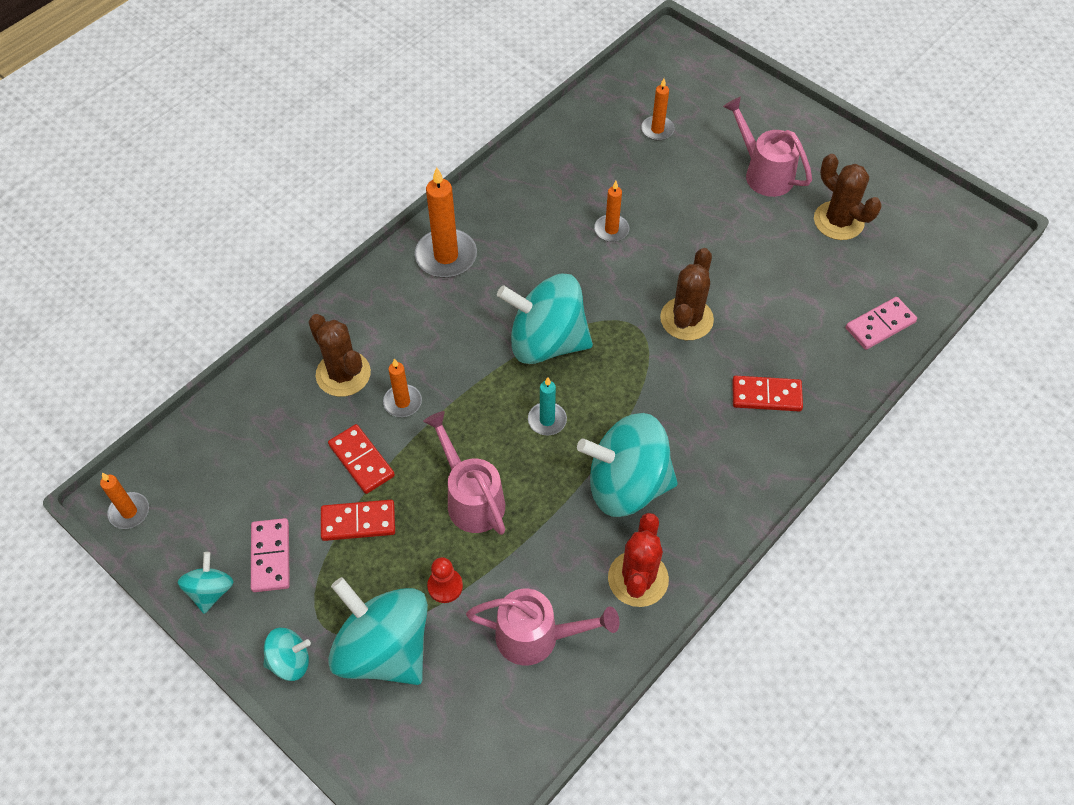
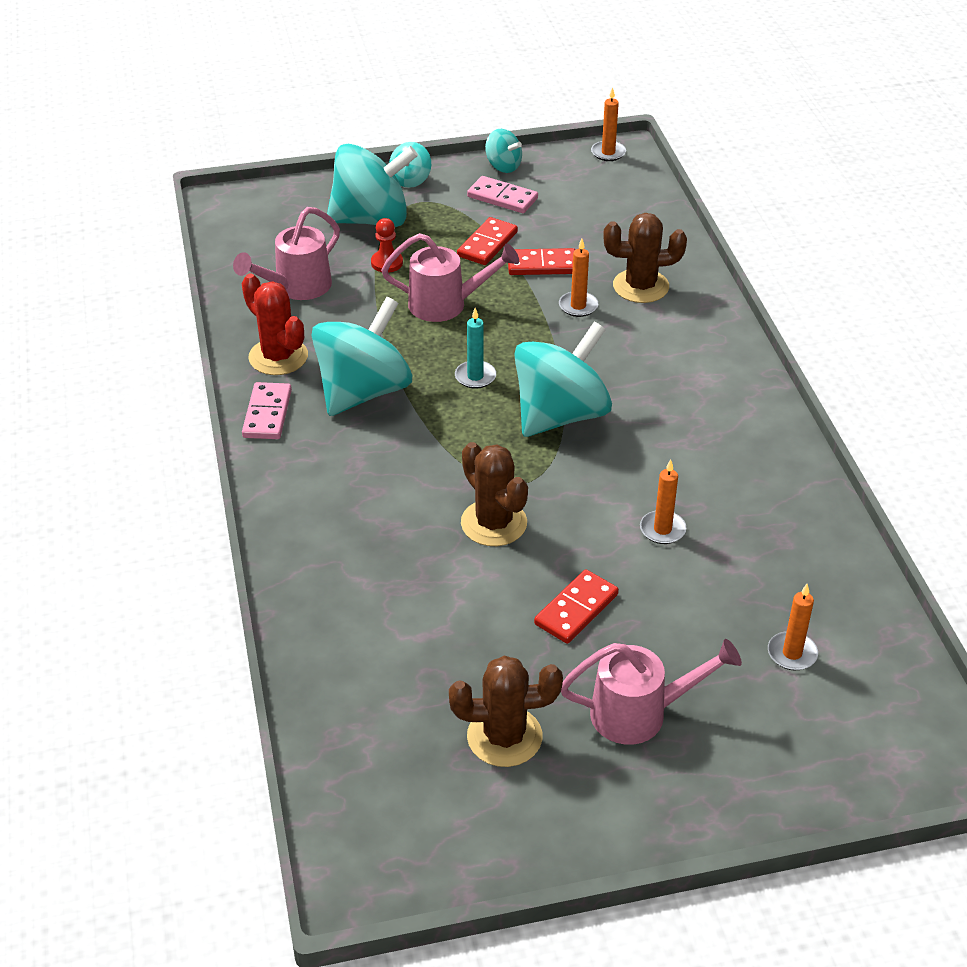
camera: 125 degrees right, 15 degrees down
orange candle [415,167,477,278] -> none
red domino [732,376,803,411] -> red domino moved to [534,569,619,644]
pink domino [846,297,917,350] -> pink domino moved to [242,382,292,439]

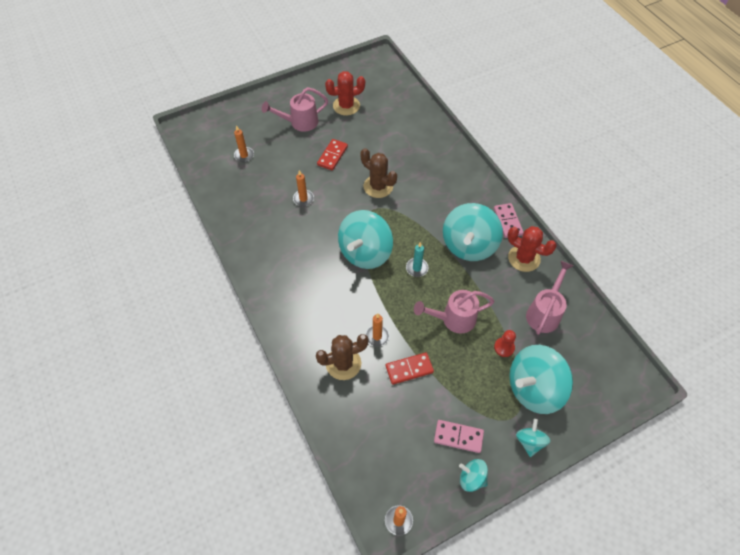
camera: 165 degrees right, 15 degrees up
brown cactus [449,656,563,767] -> red cactus [325,71,365,116]
red domino [457,217,518,265] -> none

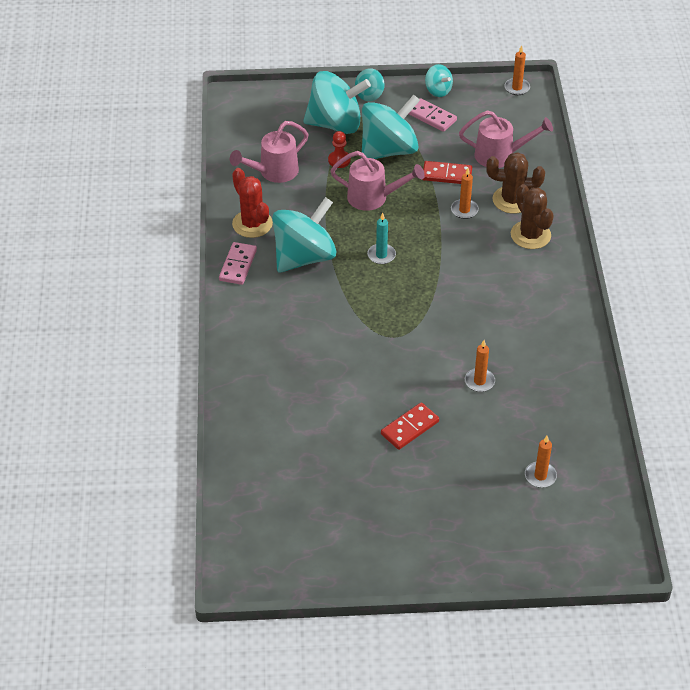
camera: 155 degrees left, 10 degrees down
pink watering can [262,87,328,132] -> pink watering can moved to [459,110,553,168]
red cactus [325,71,365,116] -> none
turquoise spinning top [338,210,393,269] -> turquoise spinning top moved to [362,95,420,159]
brown cactus [360,148,397,198] -> brown cactus moved to [511,184,554,249]

